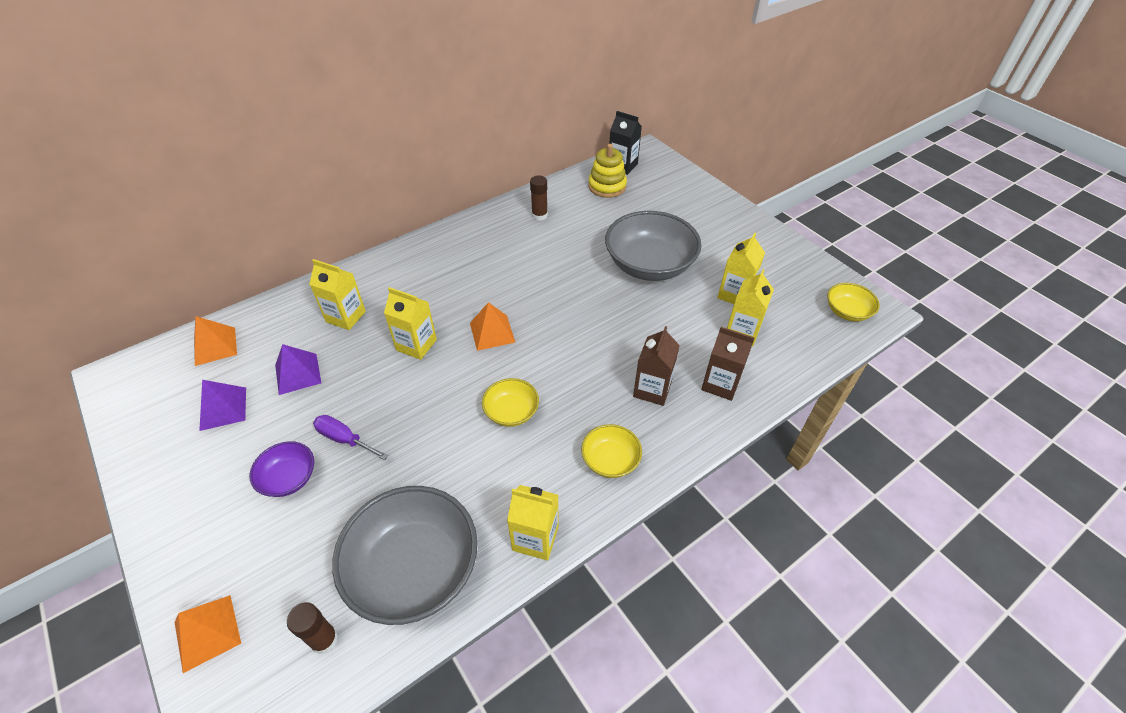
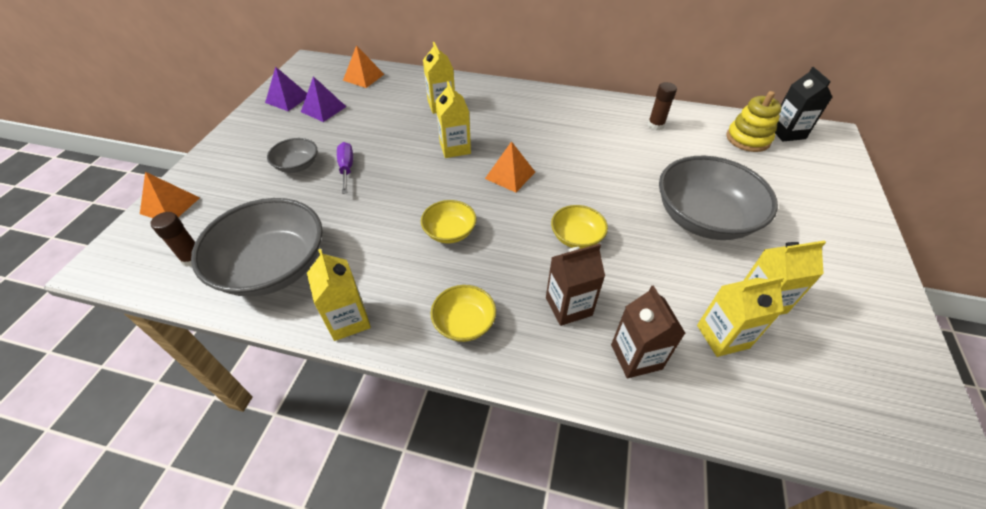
camera: 50 degrees right, 0 degrees up
purple bowl [249,441,314,497] -> grey bowl [267,138,317,173]
purple pyramid [275,344,321,395] -> purple pyramid moved to [265,67,307,111]
yellow bowl [827,283,880,321] -> yellow bowl moved to [551,205,608,249]

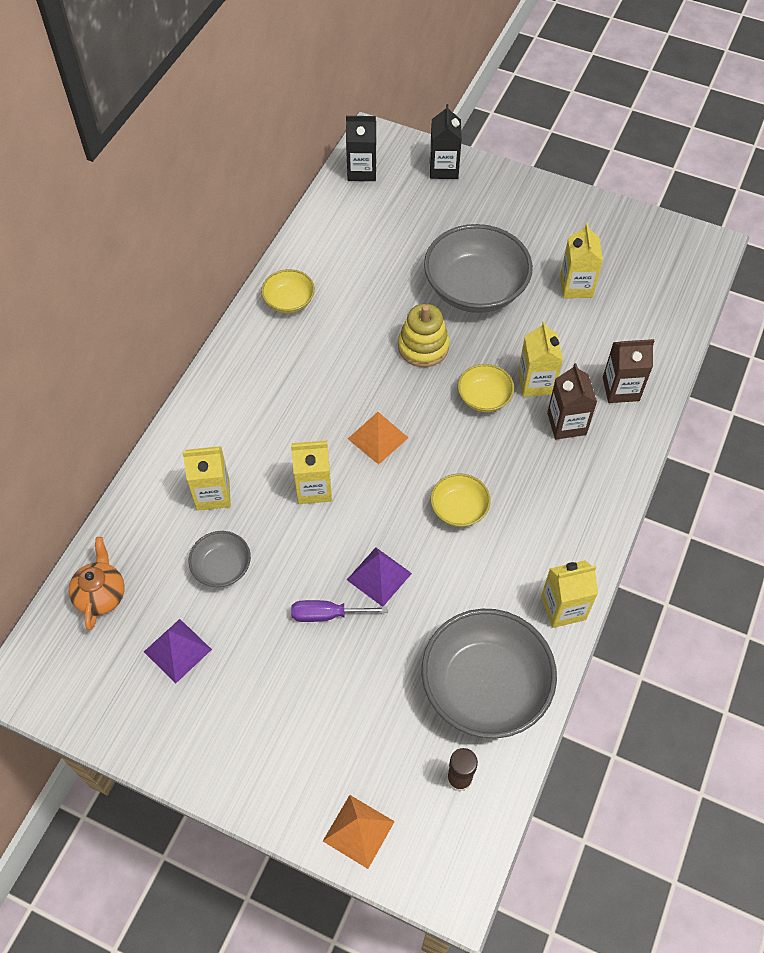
camera: 80 degrees left, 10 degrees up
purple pyramid [265,67,307,111] -> purple pyramid moved to [347,547,412,607]
grey bowl [267,138,317,173] -> grey bowl moved to [189,531,251,587]
orange pyramid [343,45,384,88] -> orange teapot [69,537,125,630]
yellow bowl [431,285,496,342] -> yellow bowl moved to [261,269,315,313]
brown glue stick [648,82,677,130] -> none
yellow carton [697,276,784,357] -> yellow carton moved to [518,321,563,397]
yellow stacking toy [727,91,782,152] -> yellow stacking toy moved to [398,304,450,367]
none -> black carton [430,104,462,179]

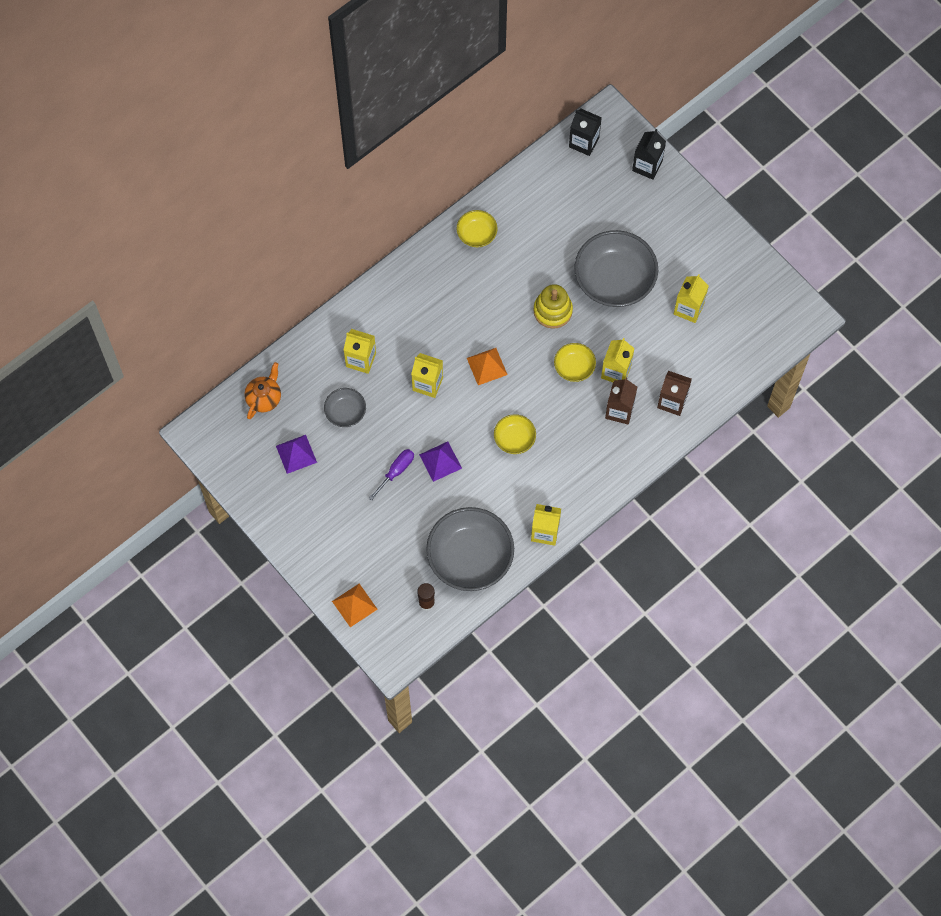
camera: 25 degrees right, 10 degrees up
purple screwdriver [291,600,387,622] -> purple screwdriver turned 105 degrees clockwise [369,449,414,501]

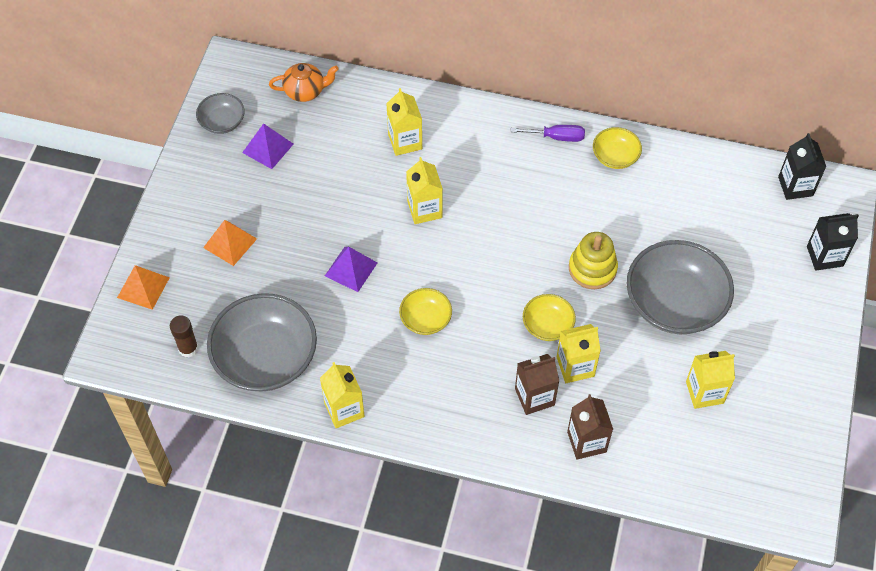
camera: 55 degrees right, 10 degrees down
grey bowl [324,388,366,427] -> grey bowl moved to [196,93,245,134]
purple screwdriver [369,449,414,501] -> purple screwdriver moved to [511,125,585,142]
orange pyramid [467,348,508,385] -> orange pyramid moved to [203,220,257,266]

